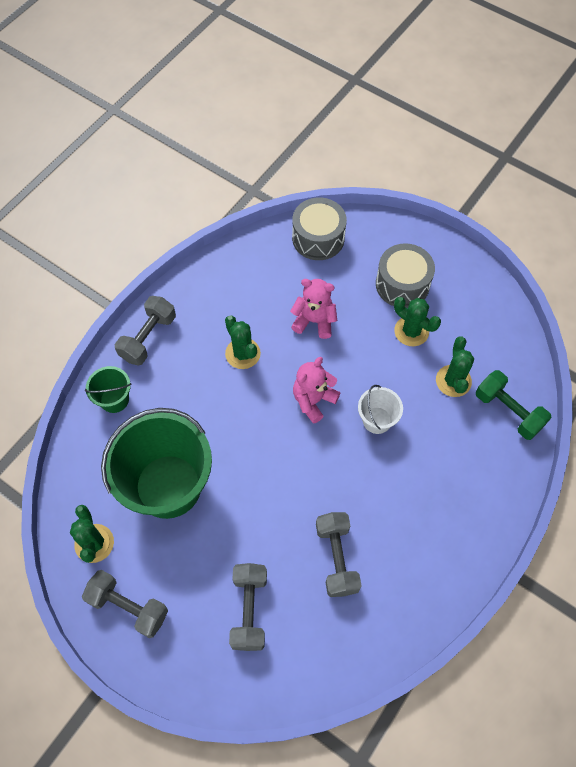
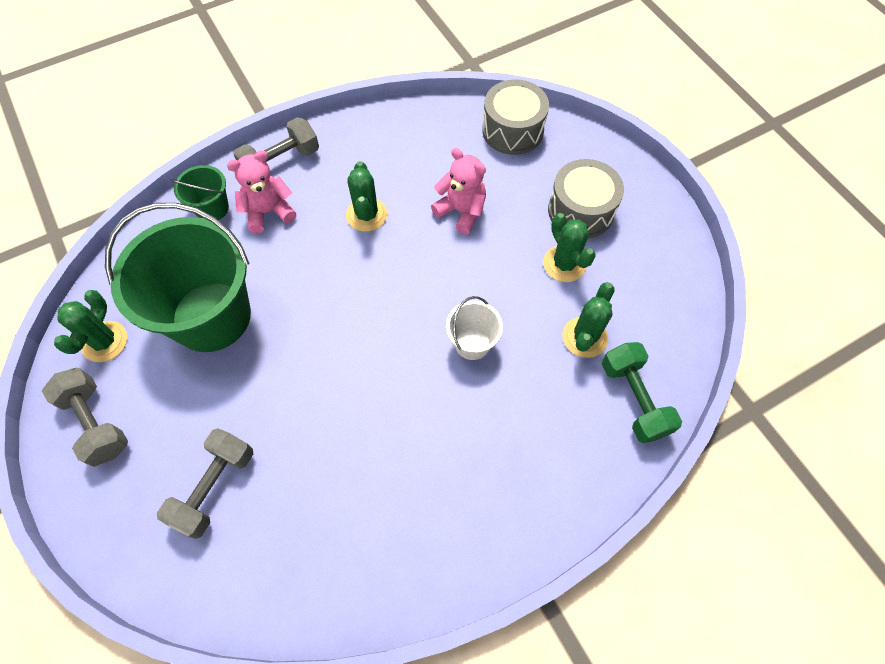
camera: 25 degrees right, 0 degrees up
pink teddy bear [293,357,340,424] -> pink teddy bear moved to [227,150,296,234]
grey dumbbell [316,512,362,597] -> none

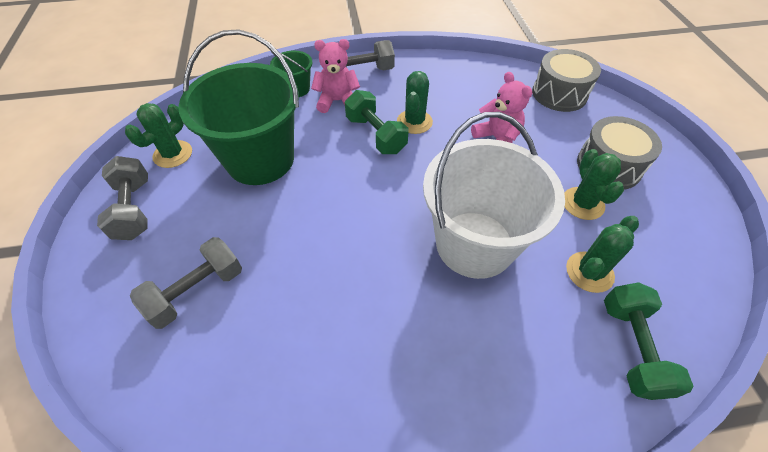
camera: 20 degrees right, 10 degrees down
white bucket [446,296,503,360] -> white bucket [423,112,565,279], size x2.20
none -> green dumbbell [345,90,408,154]

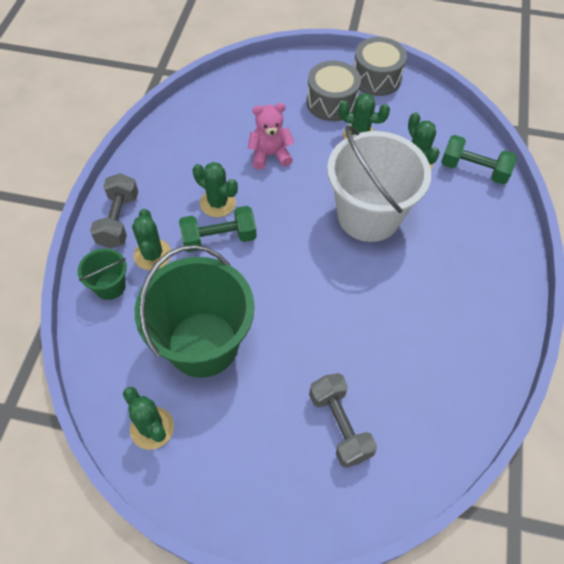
camera: 70 degrees left, 5 degrees up
grey dumbbell [97,156,148,240] -> none
pink teddy bear [311,39,360,113] -> green cactus [132,209,171,270]
grey drum [532,49,601,112] -> grey drum moved to [354,37,407,96]

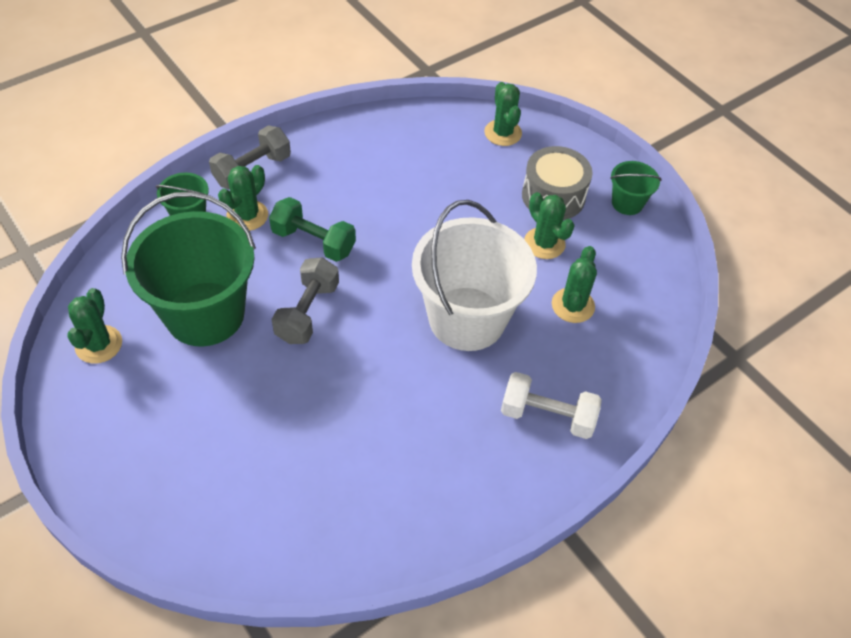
camera: 40 degrees right, 5 degrees down
green cactus [193,162,238,217] -> green cactus moved to [484,82,522,146]
pink teddy bear [248,103,295,170] -> none
grey dumbbell [309,373,377,468] -> grey dumbbell moved to [271,257,339,344]
grey drum [354,37,407,96] -> green bucket [610,161,662,215]
green dumbbell [441,135,517,184] -> none
none -> white dumbbell [501,372,602,439]

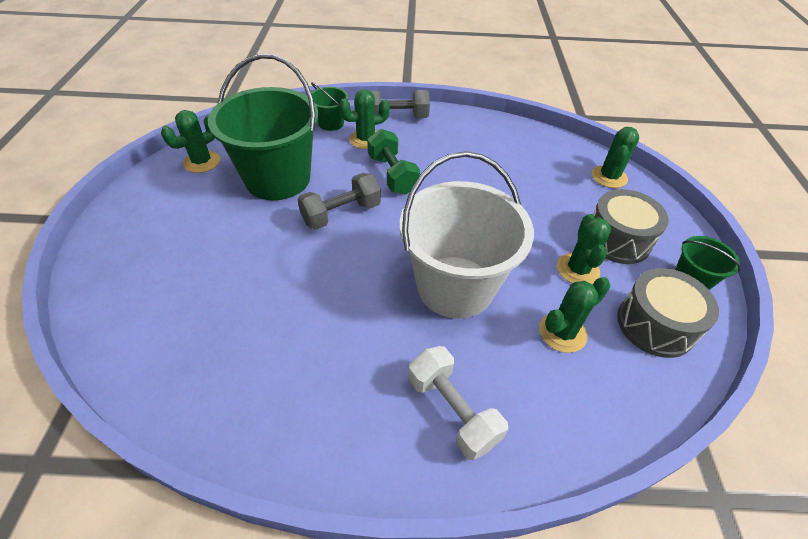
camera: 40 degrees right, 5 degrees down
none -> grey drum [617,268,719,358]

